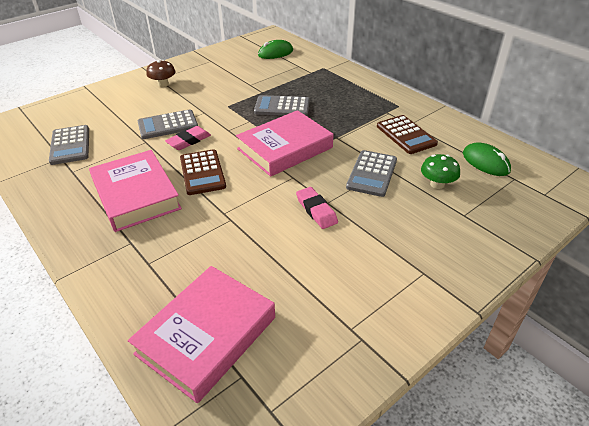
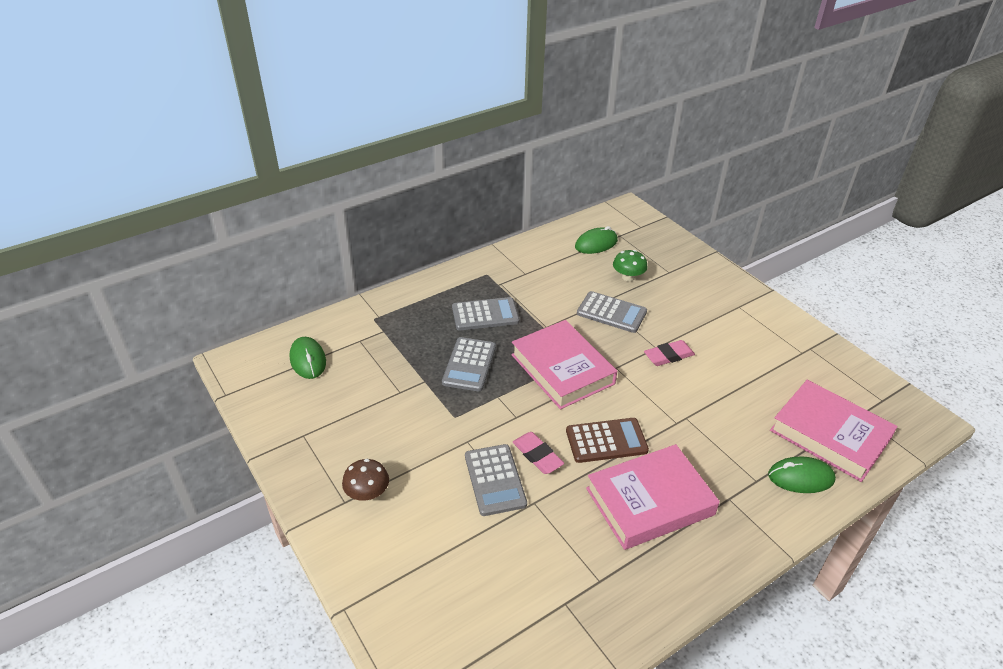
camera: 85 degrees left, 0 degrees up
grey calculator [49,125,89,165] -> grey calculator moved to [452,297,519,330]
brown calculator [377,115,438,154] -> none
none -> green mouse [768,456,836,493]

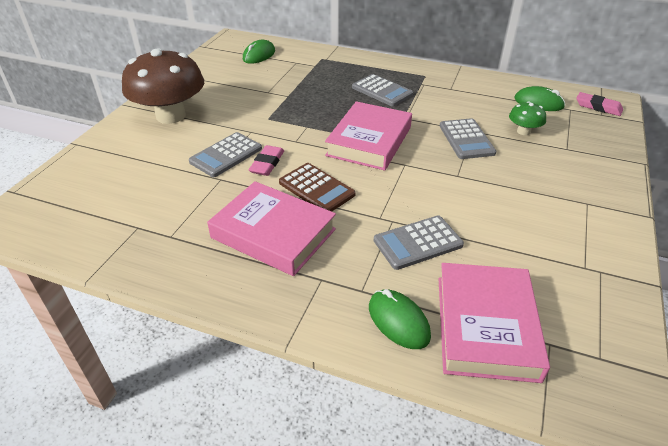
camera: 55 degrees right, 0 degrees up
brown mushroom [342,459,389,501] -> brown mushroom [122,48,204,124], size x2.26
grey calculator [442,337,496,392] -> grey calculator moved to [374,215,464,270]
pink eraser [644,340,695,366] -> pink eraser moved to [576,92,623,116]

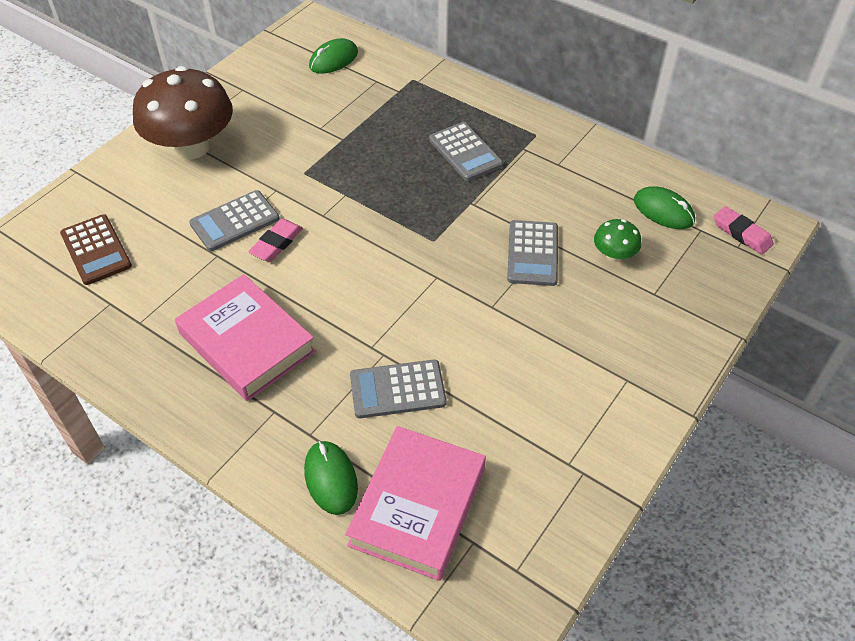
camera: 15 degrees right, 10 degrees up
brown calculator [279,163,356,212] -> brown calculator moved to [60,214,132,285]
pink book [325,101,412,171] -> none

